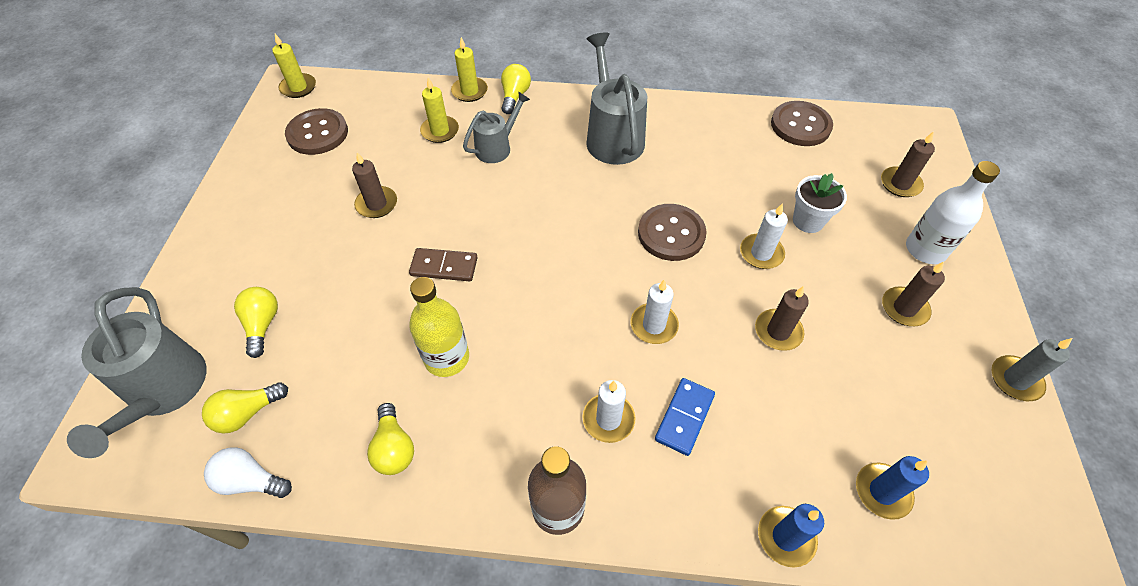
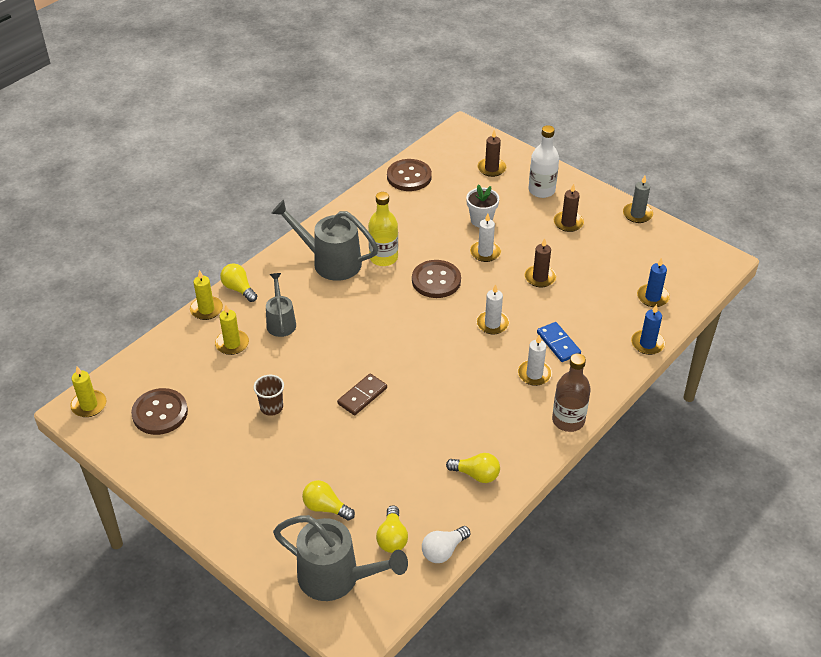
camera: 55 degrees left, 10 degrees down
brown candle [352,152,397,218] -> brown cup [254,375,284,416]
yellow bottle [409,277,469,377] -> yellow bottle moved to [368,192,398,266]

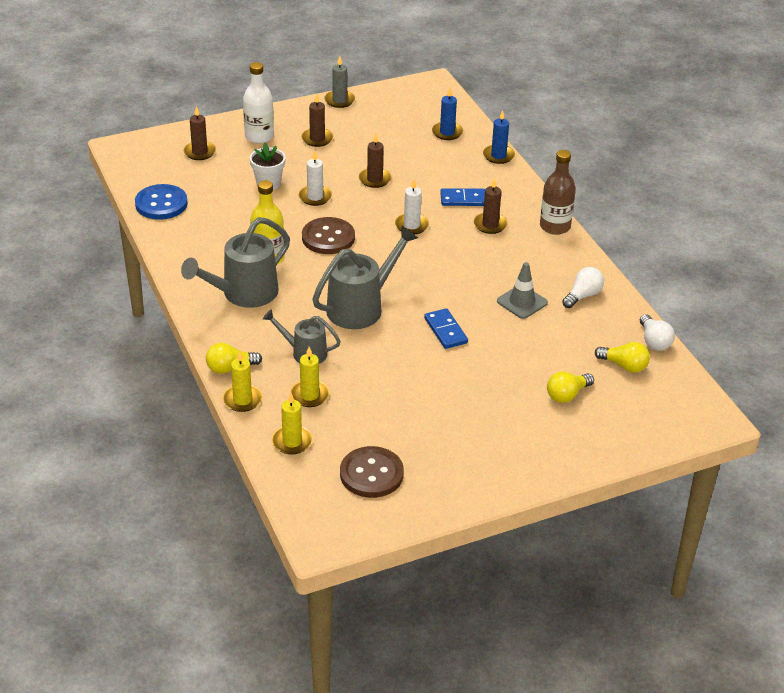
camera: 65 degrees left, 5 degrees down
yellow candle [70,366,106,417] -> yellow candle moved to [272,393,313,454]
brown cup [254,375,284,416] -> none
grey watering can [273,515,408,601] -> grey watering can moved to [313,225,418,329]
brown domino [337,373,387,415] -> blue domino [424,308,468,349]
brown button [387,159,432,191] -> blue button [135,184,188,220]
yellow light bulb [446,453,500,483] -> white light bulb [562,267,604,308]
white candle [518,335,552,386] -> brown candle [474,178,508,234]
none -> grey traffic cone [497,262,548,319]

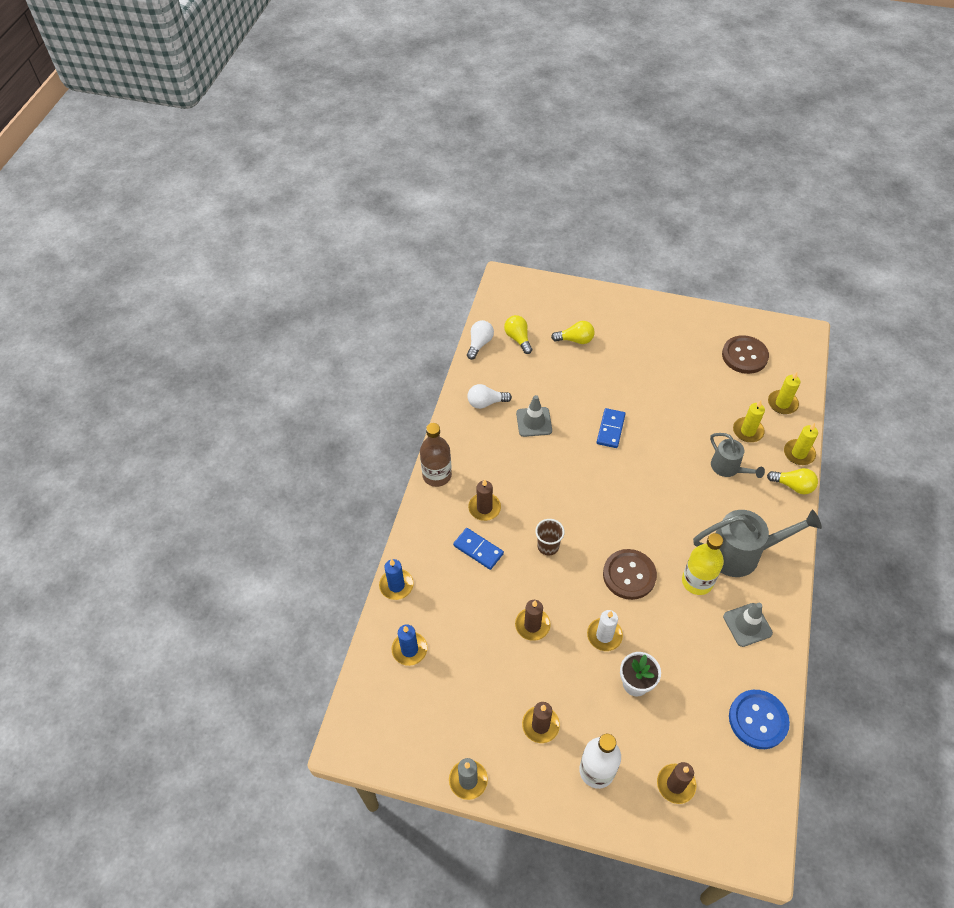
camera: 140 degrees left, 15 degrees up
grey watering can [313,225,418,329] -> none
white candle [395,179,429,235] -> brown cup [535,519,565,556]
none -> grey traffic cone [723,603,773,647]

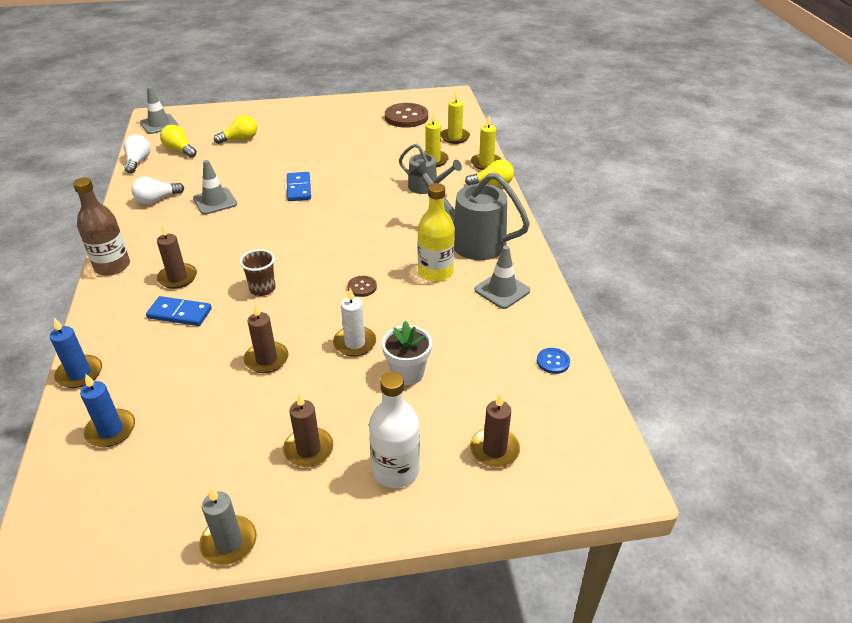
camera: 25 degrees left, 15 degrees down
brown button [603,549,657,600] -> brown button [347,276,377,297], size x0.48
grey watering can [693,510,822,577] -> grey watering can turned 120 degrees counterclockwise [409,160,530,260]
blue button [729,690,790,749] -> blue button [537,348,570,374], size x0.48
none -> grey traffic cone [140,87,178,134]

